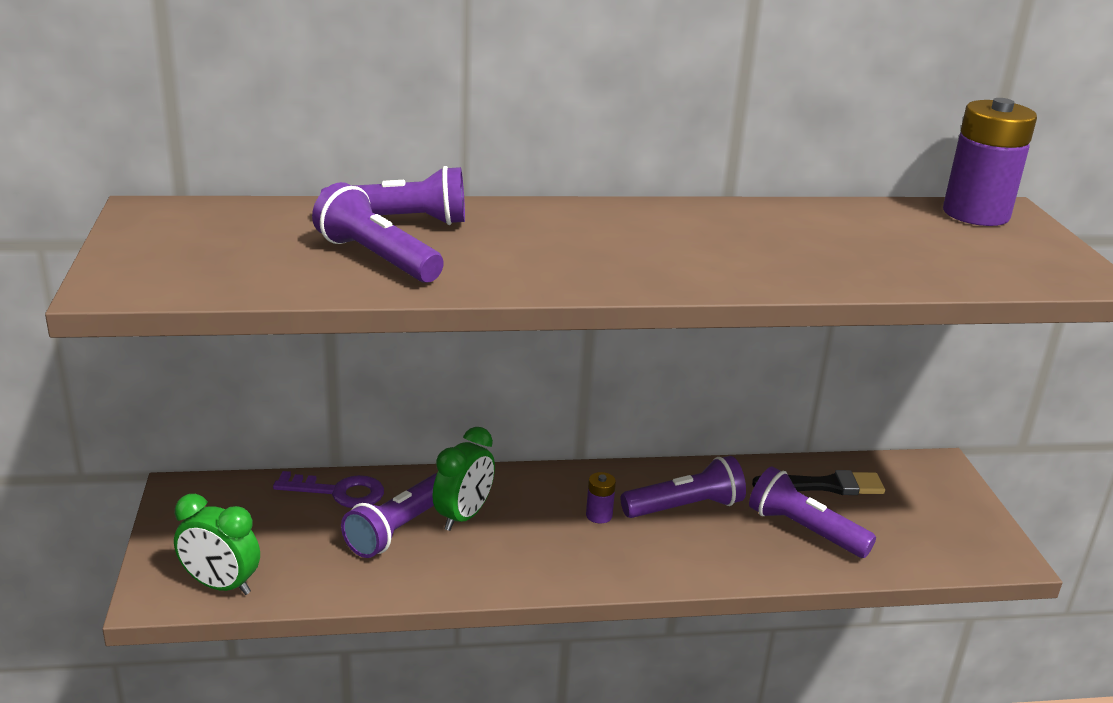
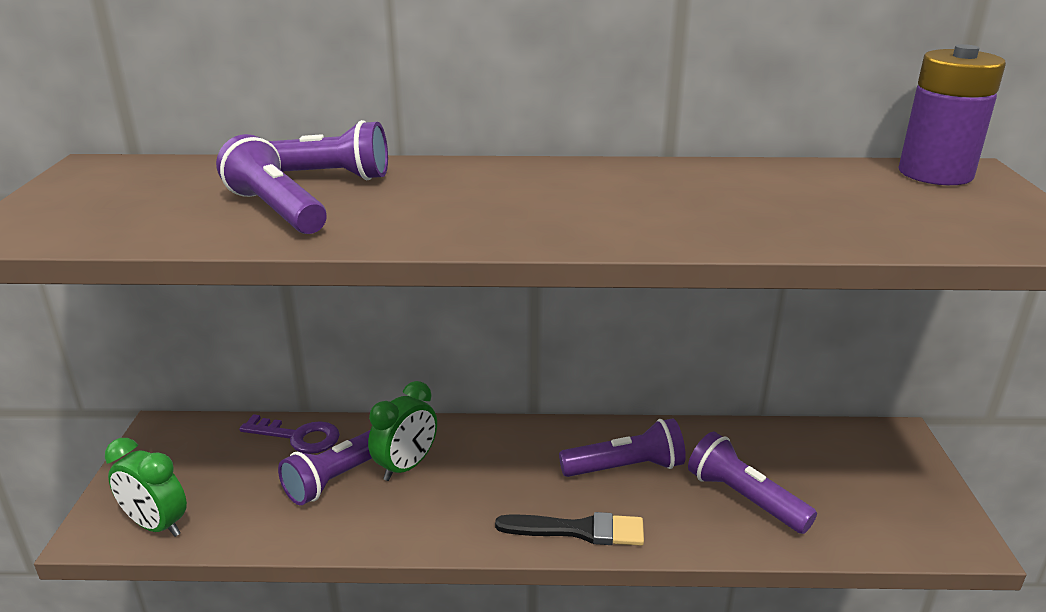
camera: 10 degrees right, 0 degrees up
purple battery [586,472,616,524] -> none
black brush [752,470,885,495] -> black brush moved to [495,512,644,546]

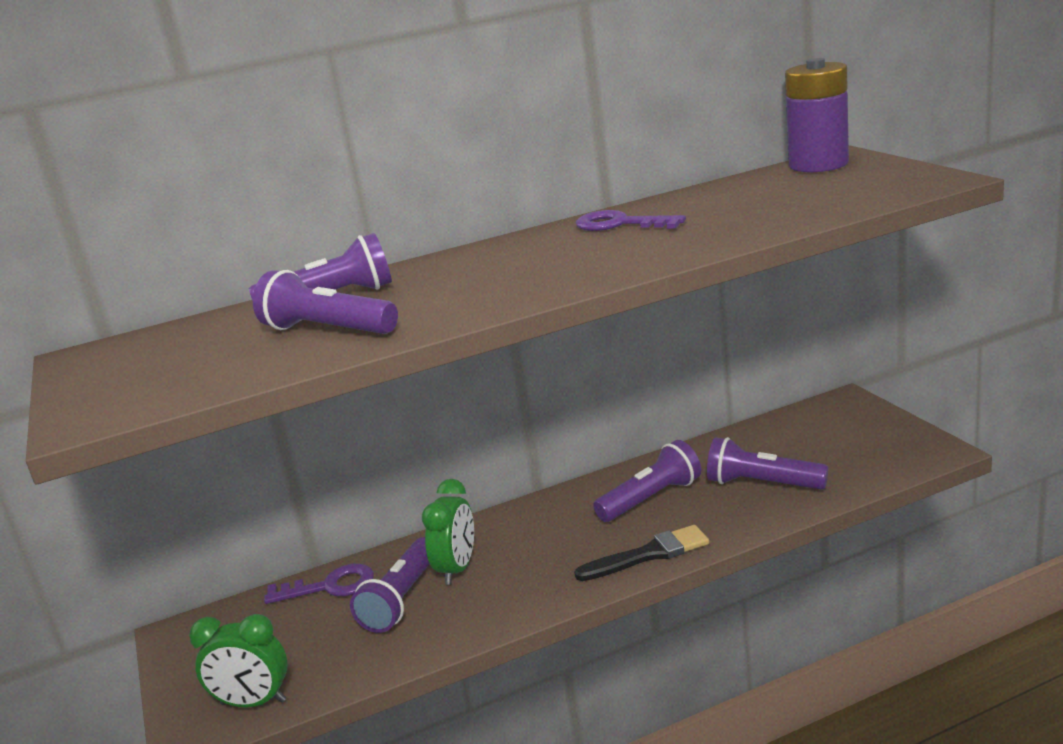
camera: 20 degrees left, 5 degrees down
none -> purple key [576,210,686,231]

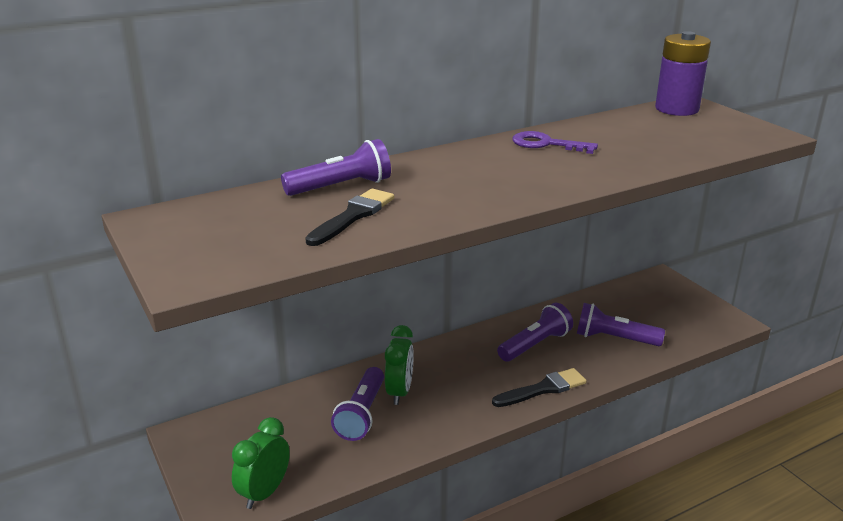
camera: 10 degrees left, 5 degrees up
green clock [189,614,288,707] -> green clock turned 120 degrees clockwise [232,417,290,509]
purple flashlight [253,270,398,334] -> black brush [305,188,394,246]
purple key [264,564,374,604] -> none

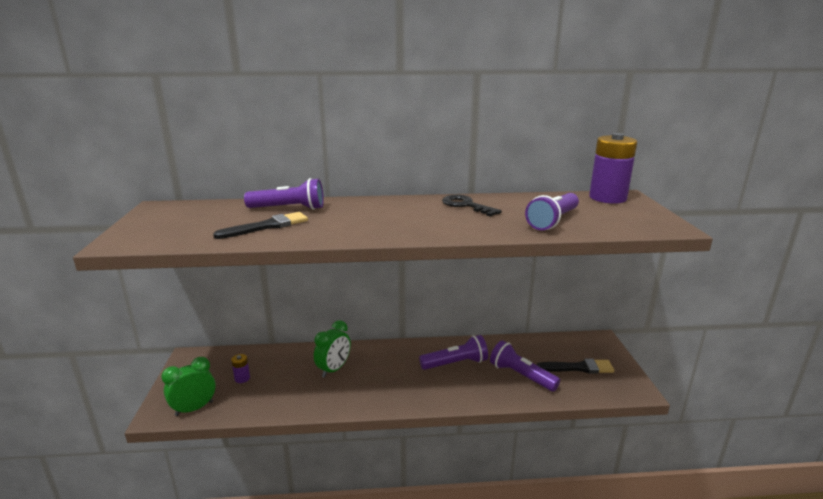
camera: 25 degrees right, 5 degrees down
purple flashlight [331,367,384,441] -> purple flashlight moved to [525,193,579,230]
black brush [492,368,587,407] -> black brush moved to [536,359,614,373]
purple key [512,131,598,154] -> black key [442,195,502,217]
none -> purple battery [231,354,250,383]

